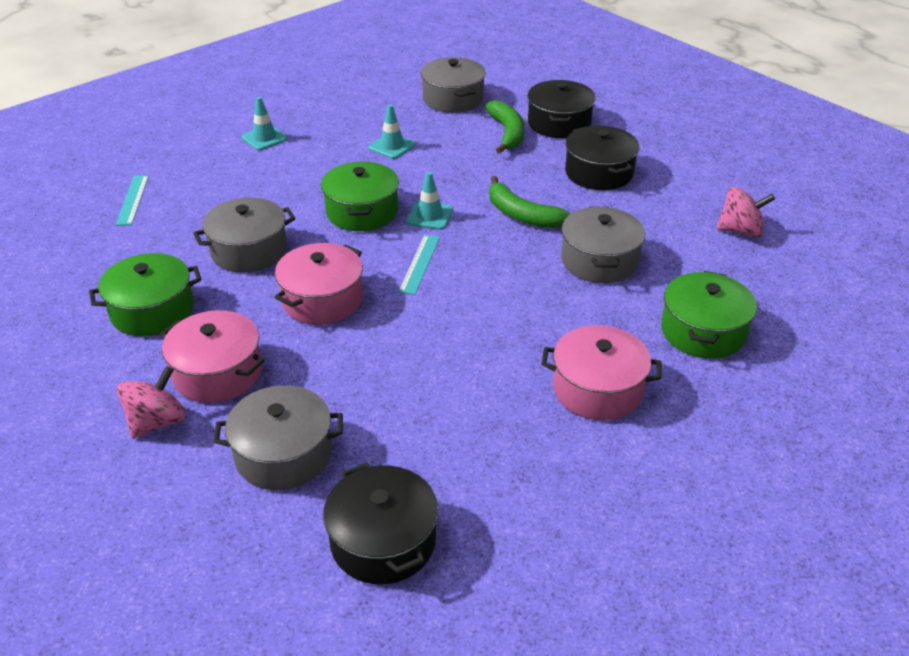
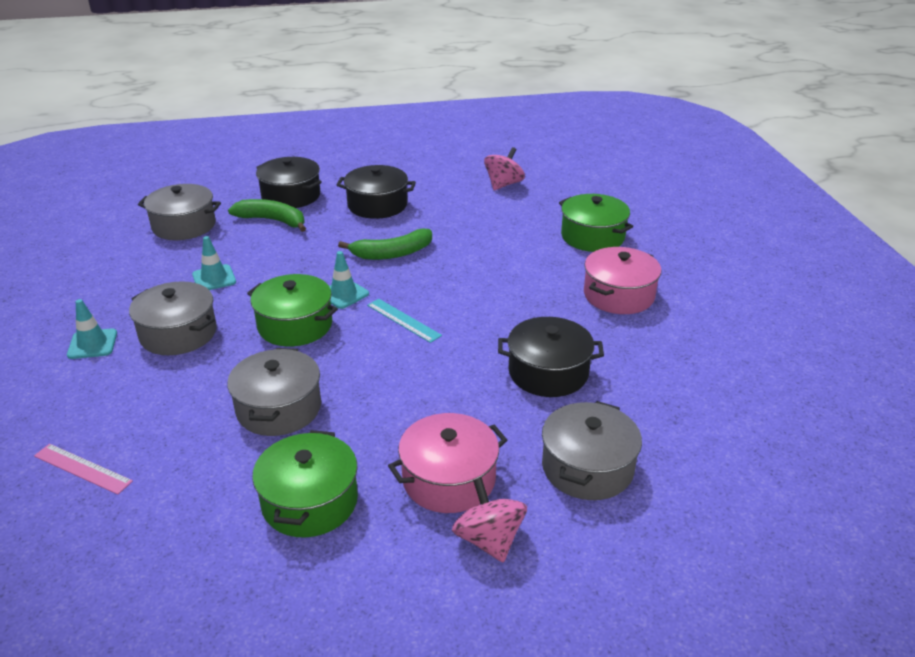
camera: 60 degrees left, 5 degrees down
turquoise ruler [116,175,149,226] -> pink ruler [34,444,133,495]
pink pot [275,243,363,325] -> none
black pot [323,463,438,584] -> black pot moved to [498,317,604,397]
grey pot [561,206,645,283] -> grey pot moved to [129,281,217,355]

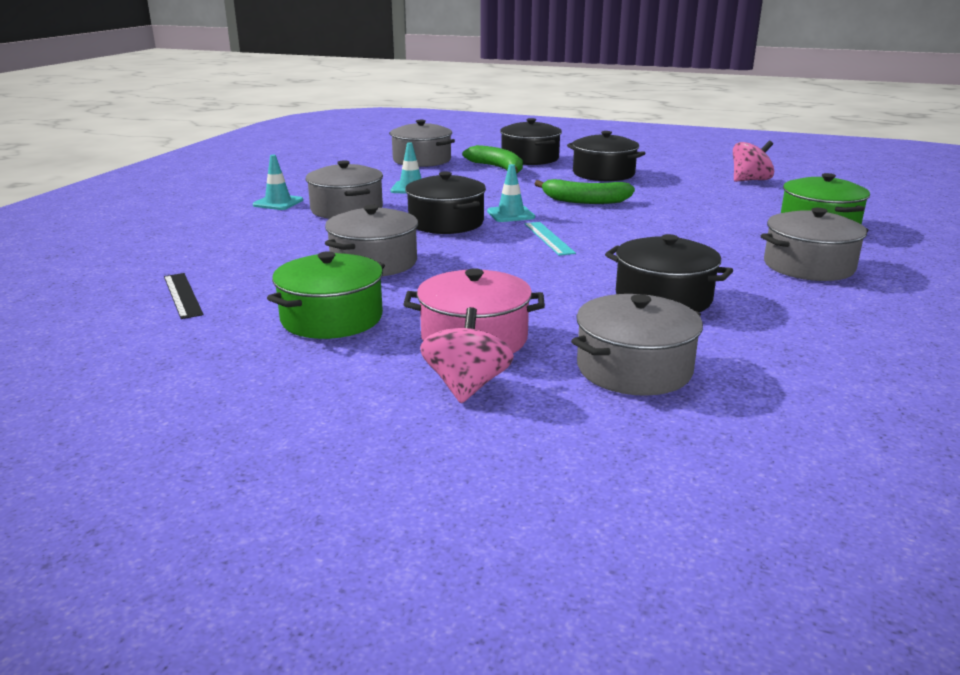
camera: 30 degrees right, 10 degrees down
pink ruler [34,444,133,495] -> none
green pot [247,274,338,346] -> black pot [405,171,486,234]
pink pot [584,247,661,314] -> grey pot [761,208,869,281]
none -> black ruler [164,273,204,319]

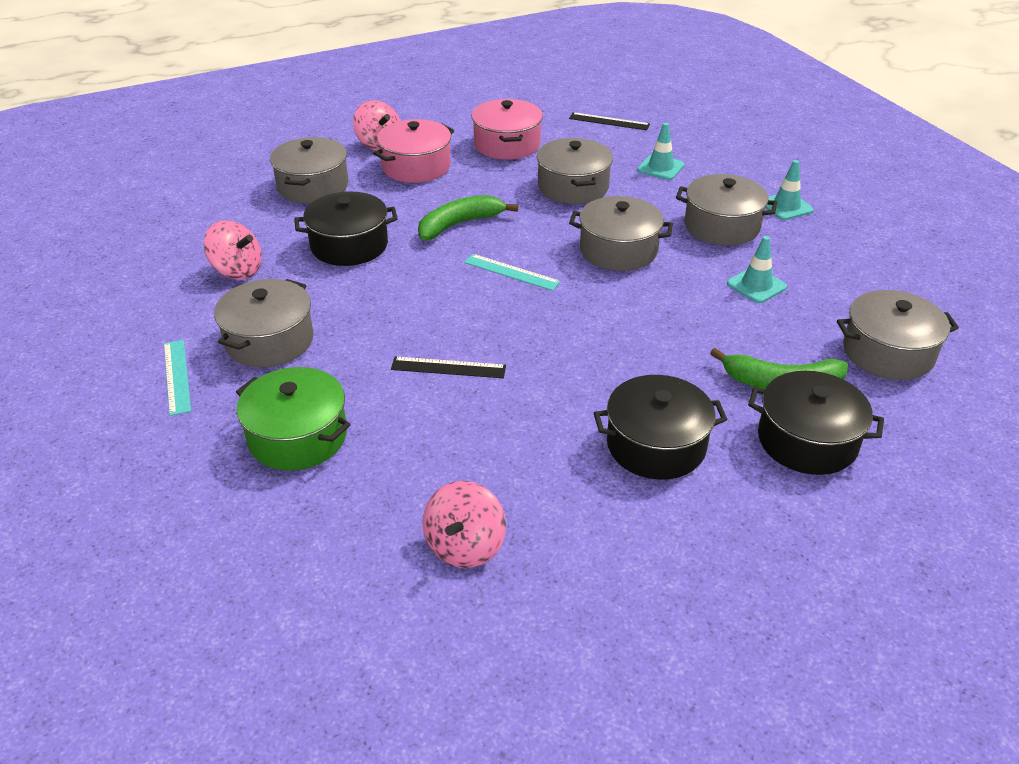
camera: 135 degrees right, 15 degrees up
green pot [267,251,385,339] -> pink pot [472,99,543,160]
black pot [405,171,486,234] -> grey pot [569,196,673,271]
turquoise traffic cone [487,164,535,222] -> turquoise traffic cone moved to [637,123,684,180]
green banana [534,179,635,204] -> green banana moved to [418,195,518,240]
none -> turquoise ruler [164,340,191,416]
none -> pink spinning top [204,220,262,280]
none -> black ruler [391,357,506,378]

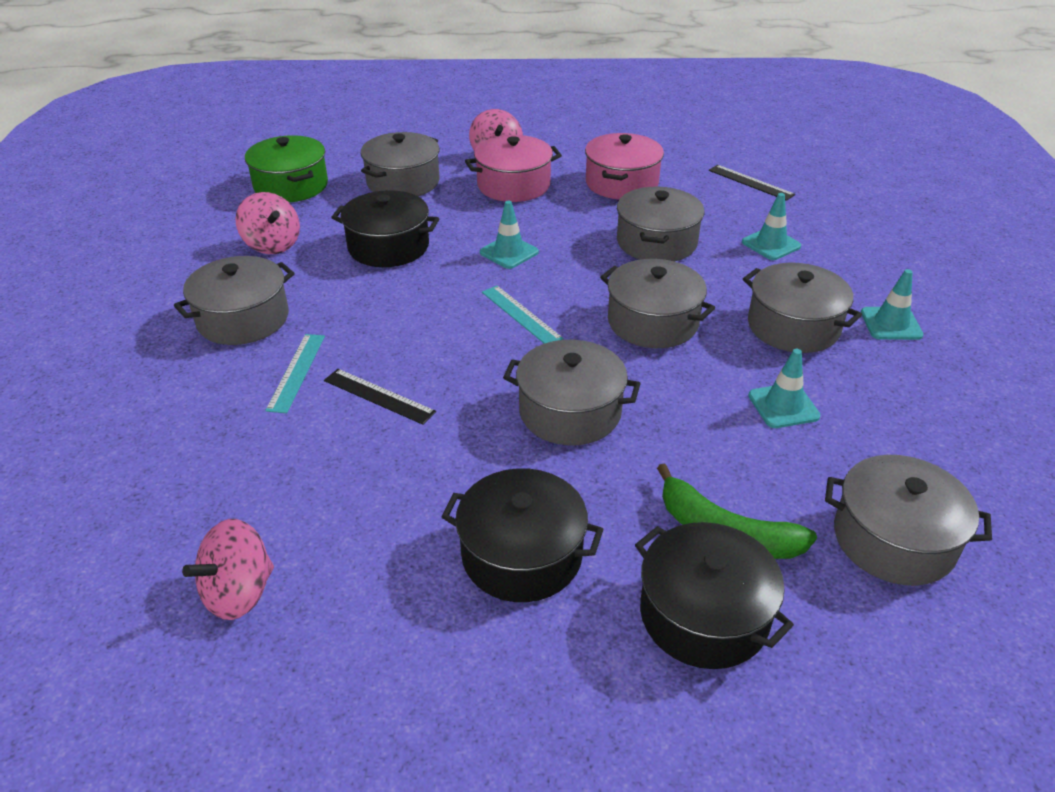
camera: 25 degrees right, 0 degrees up
turquoise ruler [164,340,191,416] -> turquoise ruler moved to [265,334,325,413]
green pot [236,367,351,471] -> green pot moved to [245,135,328,202]
green banana [418,195,518,240] -> turquoise traffic cone [480,201,539,269]
none -> grey pot [503,340,641,445]

